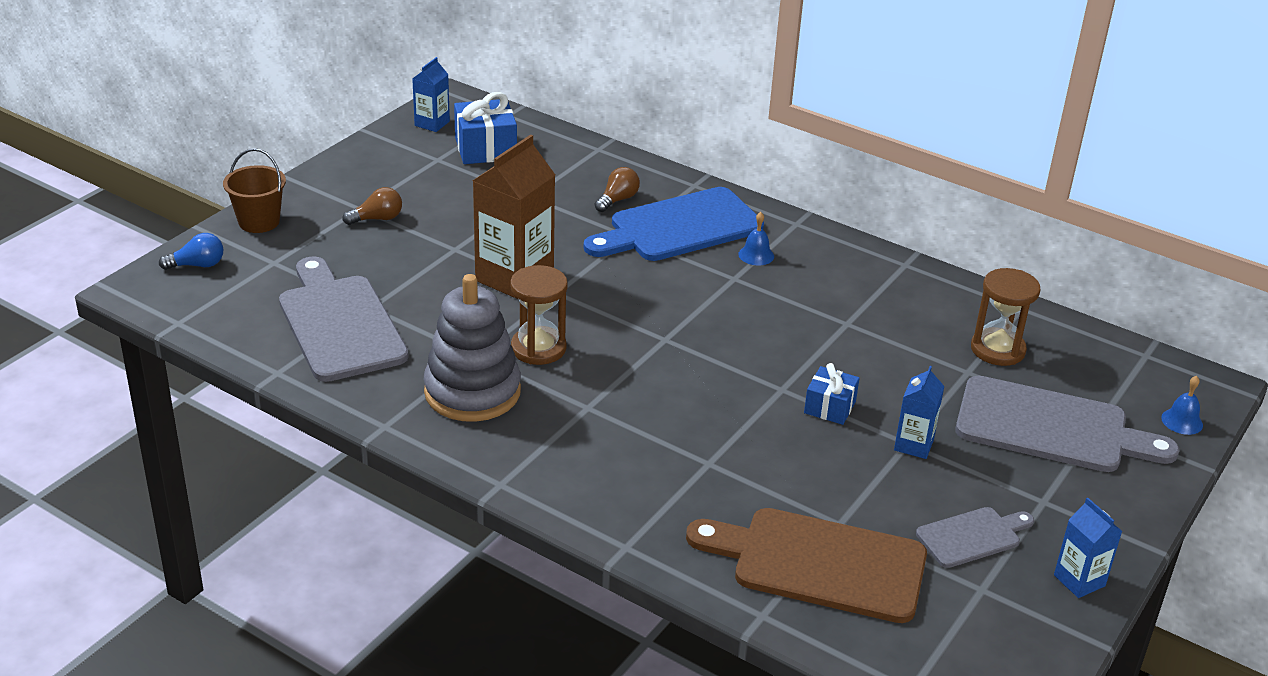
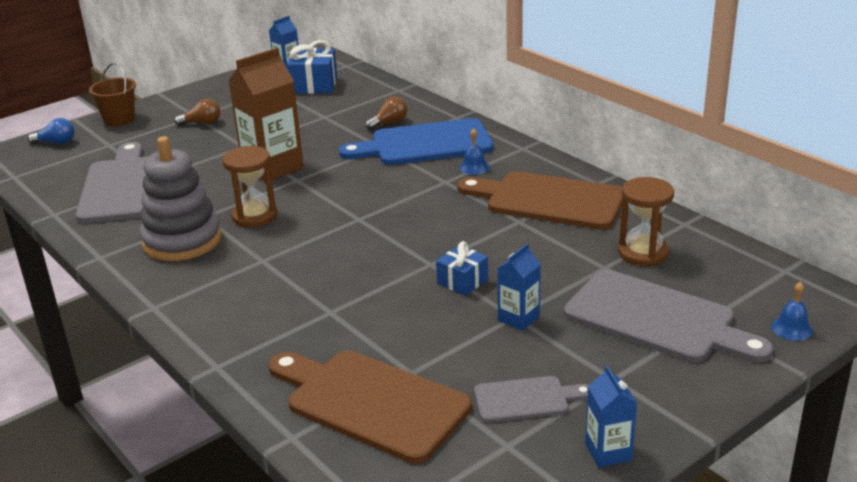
camera: 20 degrees right, 5 degrees down
none -> brown cutting board [457,171,622,229]

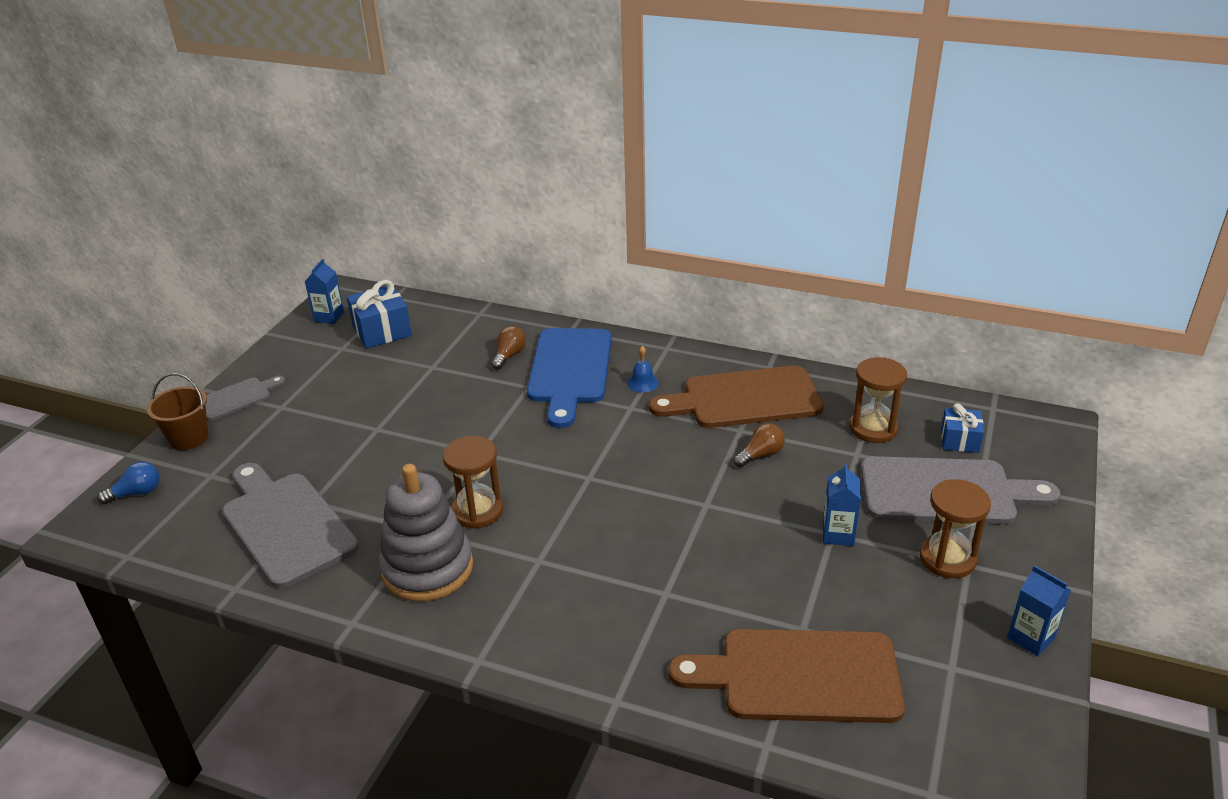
camera: 30 degrees left, 5 degrees up
brown light bulb [174,99,221,126] -> brown light bulb moved to [733,423,785,467]
brown carton [229,48,304,183] -> none
blue cutting board [339,118,493,165] -> blue cutting board turned 45 degrees counterclockwise [527,328,612,428]
blue gift [436,241,488,296] -> blue gift moved to [941,403,984,453]
grey cutting board [474,376,589,423] -> grey cutting board moved to [206,376,285,421]
blue bell [772,282,813,341] -> none
none -> brown hourglass [920,479,991,578]

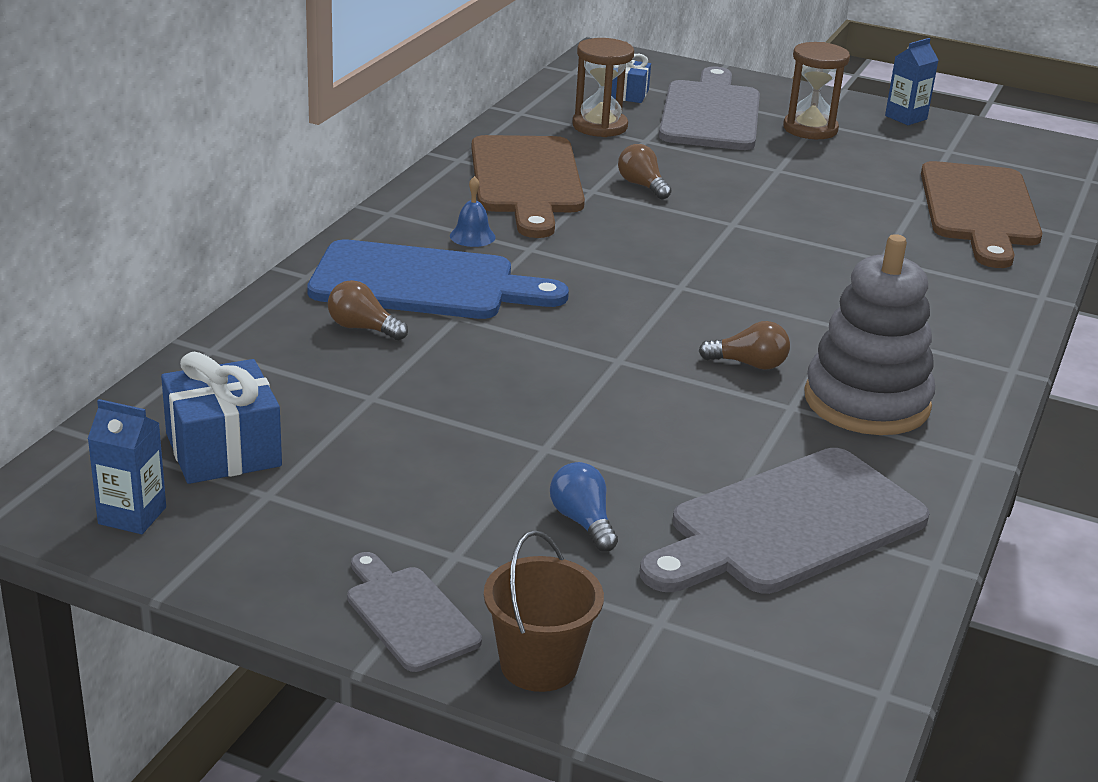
camera: 90 degrees left, 5 degrees down
blue light bulb [97,462,160,505] -> blue light bulb moved to [550,462,618,552]
brown hourglass [443,436,503,528] -> brown light bulb [699,321,790,370]
blue carton [823,463,861,546] -> none

